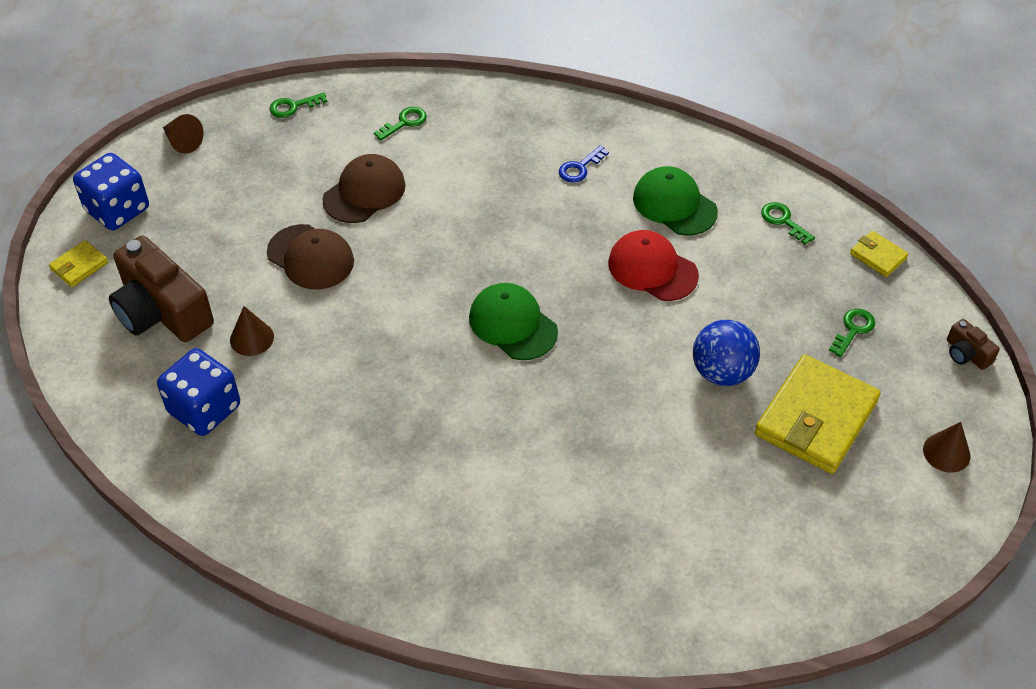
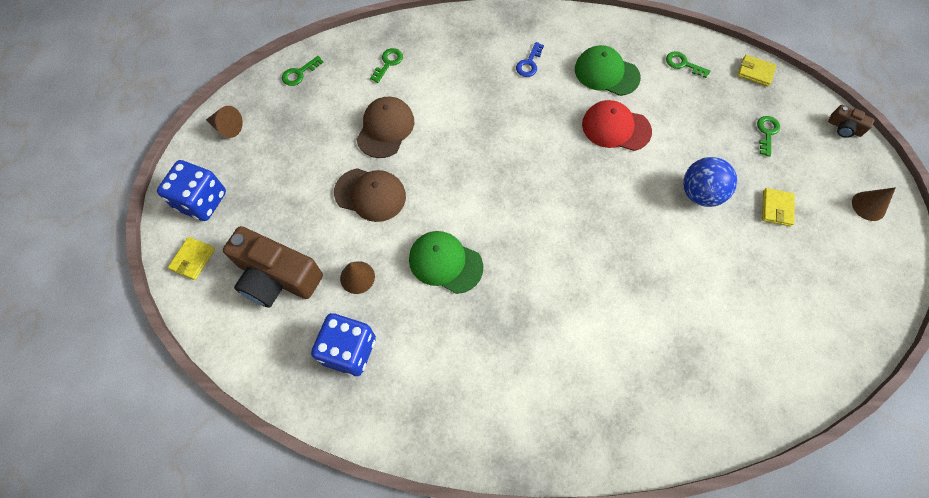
camera: 20 degrees left, 15 degrees up
green cap [469,283,558,360] -> green cap moved to [409,231,483,294]
yellow wallet [755,354,881,474] -> yellow wallet [762,188,795,227], size x0.46

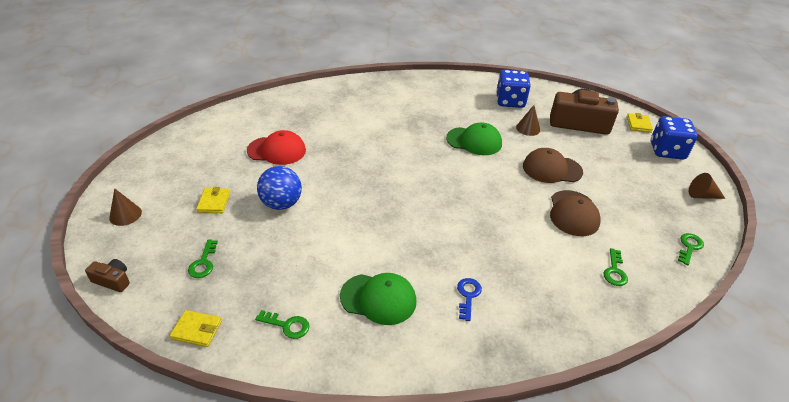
camera: 165 degrees right, 25 degrees down
red cap [582,100,652,151] -> red cap moved to [247,130,306,165]

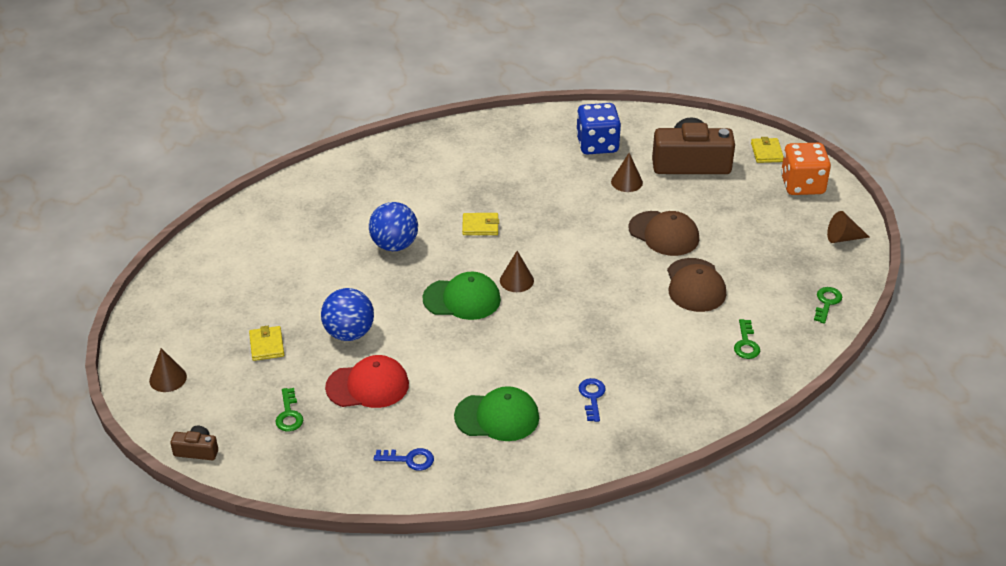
camera: 10 degrees left, 0 degrees up
yellow wallet [170,310,222,347] -> yellow wallet moved to [462,213,499,235]
red cap [247,130,306,165] -> red cap moved to [325,355,409,408]
green key [255,310,309,339] -> blue key [374,448,434,471]
green cap [446,122,502,155] -> green cap moved to [423,271,501,320]
brown cap [523,148,583,183] -> brown cap turned 135 degrees counterclockwise [628,211,699,256]
blue dice [651,116,698,160] -> orange dice [781,143,831,195]
none -> blue ball [369,202,418,251]
none -> brown cone [500,251,534,292]

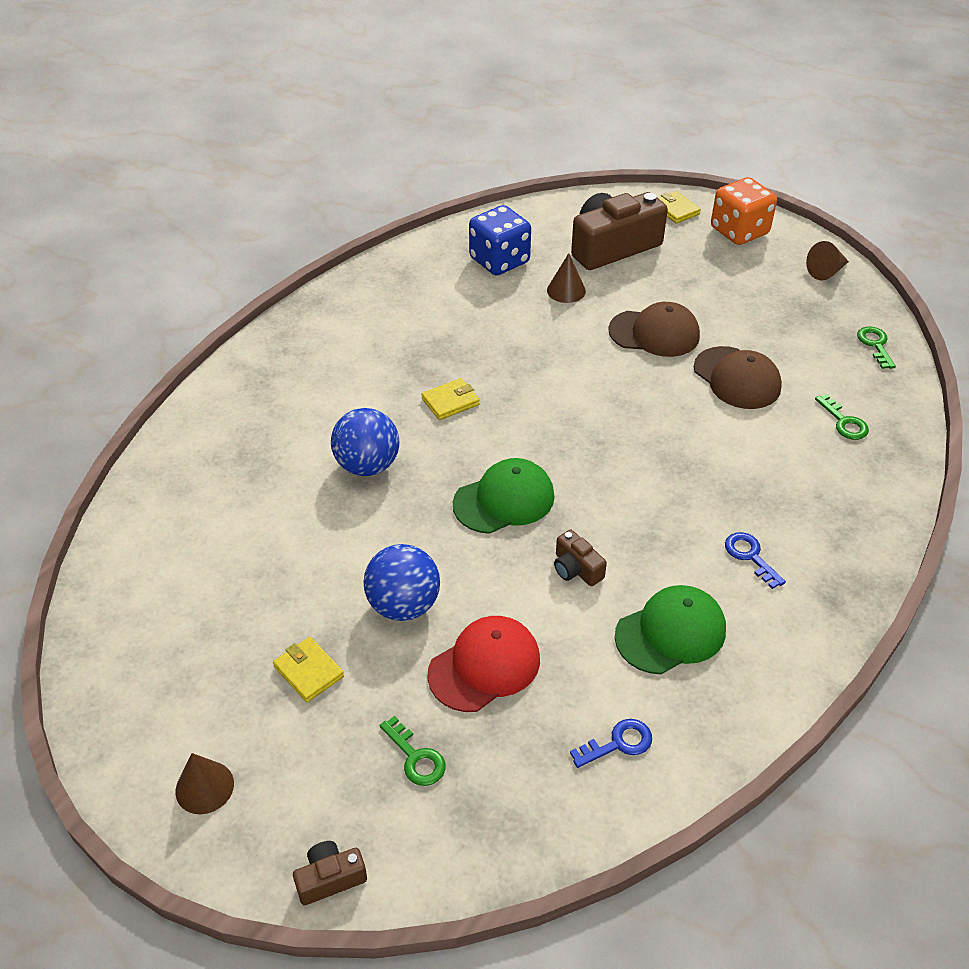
camera: 30 degrees left, 5 degrees up
brown cone [500,251,534,292] -> none
none -> brown camera [554,530,607,586]

